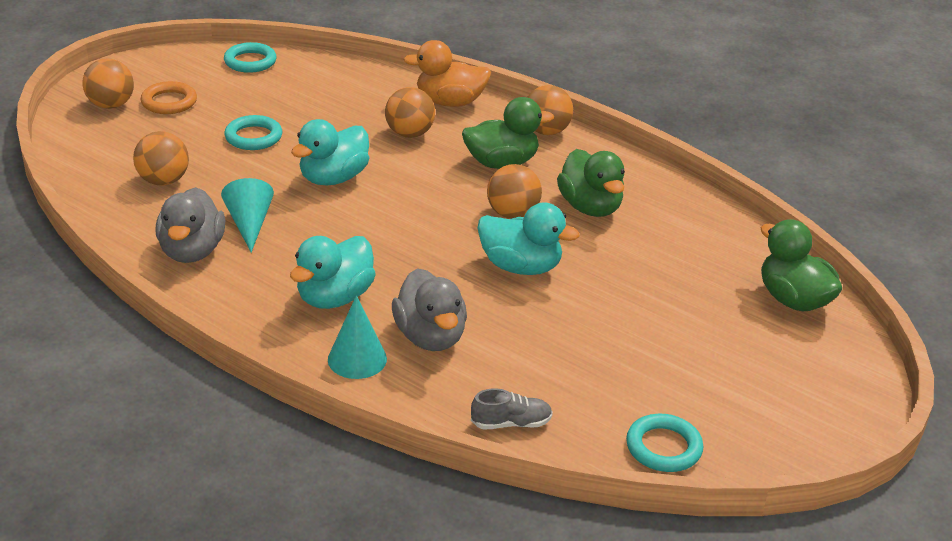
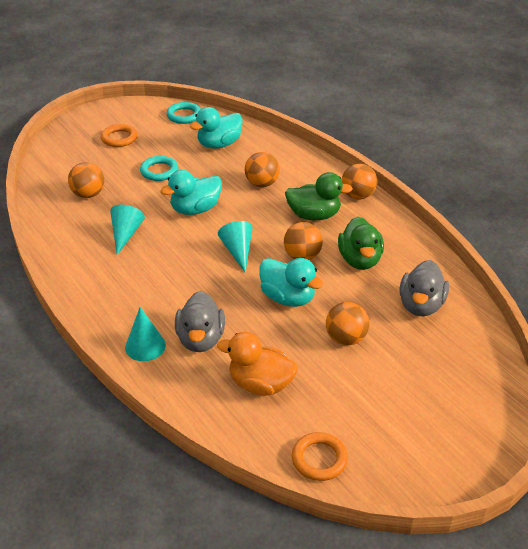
camera: 20 degrees right, 5 degrees up
orange ball [82,59,134,109] -> orange ball moved to [326,302,369,345]
grey duck [155,187,225,263] -> grey duck moved to [399,260,449,316]
turquoise duck [290,236,376,309] -> turquoise duck moved to [190,107,243,149]
orange duck [403,40,491,107] -> orange duck moved to [217,332,298,396]
grey shoe [471,389,553,430] -> none
turquoise ring [626,414,703,472] -> orange ring [292,432,348,481]
green duck [761,219,842,311] -> none
none -> turquoise cone [218,221,253,273]

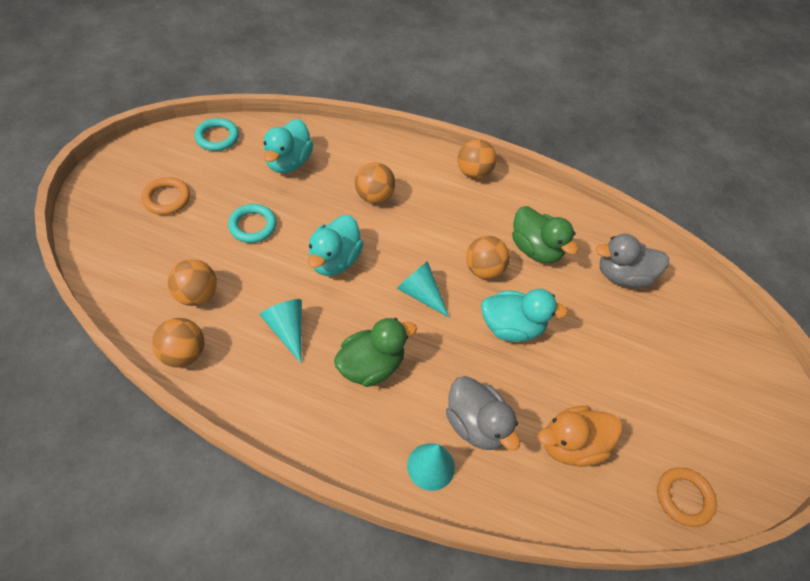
camera: 40 degrees left, 15 degrees up
green duck [285,172,353,220] -> green duck moved to [334,318,417,387]
orange ball [326,302,369,345] -> orange ball moved to [152,318,205,368]
grey duck [399,260,449,316] -> grey duck turned 105 degrees clockwise [596,234,669,288]

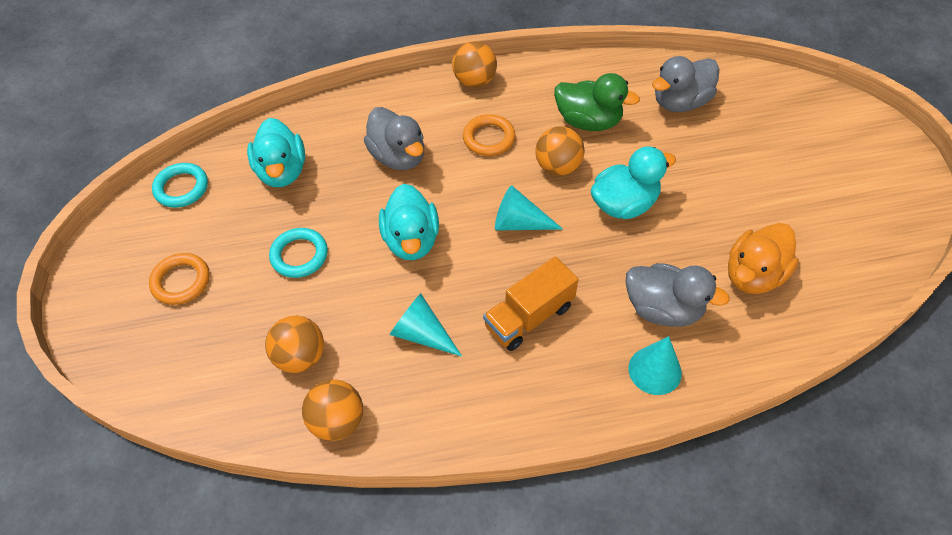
camera: 25 degrees left, 0 degrees up
green duck [334,318,417,387] -> orange truck [483,256,579,351]
orange ball [355,162,395,203] -> grey duck [364,107,424,170]
orange ring [657,467,717,527] -> orange ring moved to [463,114,515,156]

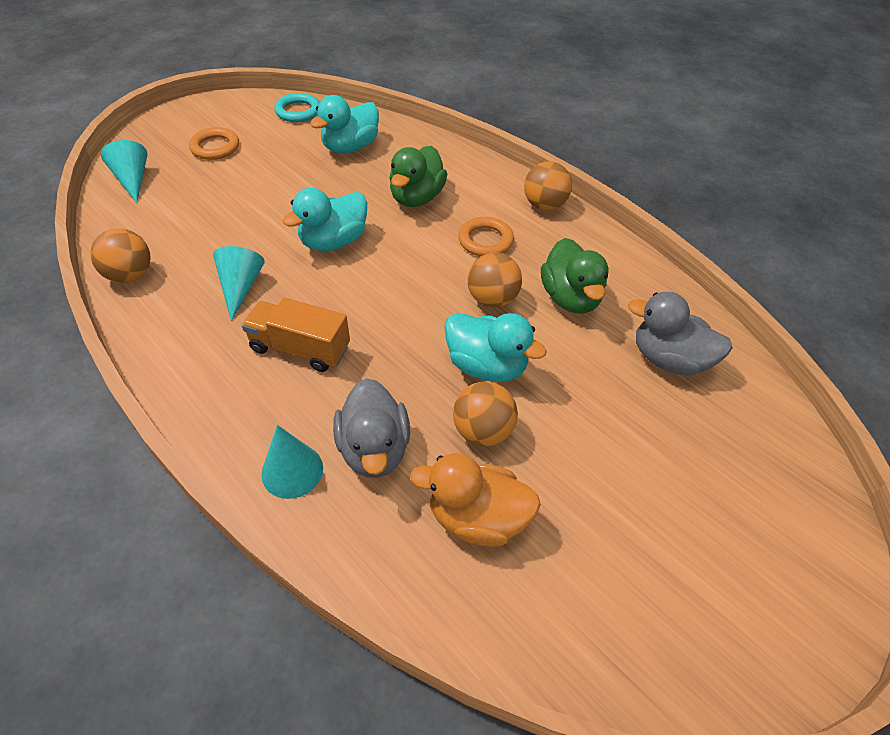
camera: 55 degrees right, 5 degrees down
orange ball [265,316,324,373] -> orange ball moved to [453,381,518,446]
turquoise ring [269,228,328,278] -> none
grey duck [364,107,424,170] -> green duck [389,146,447,207]
turquoise cone [495,185,563,231] -> turquoise cone moved to [101,140,147,203]

